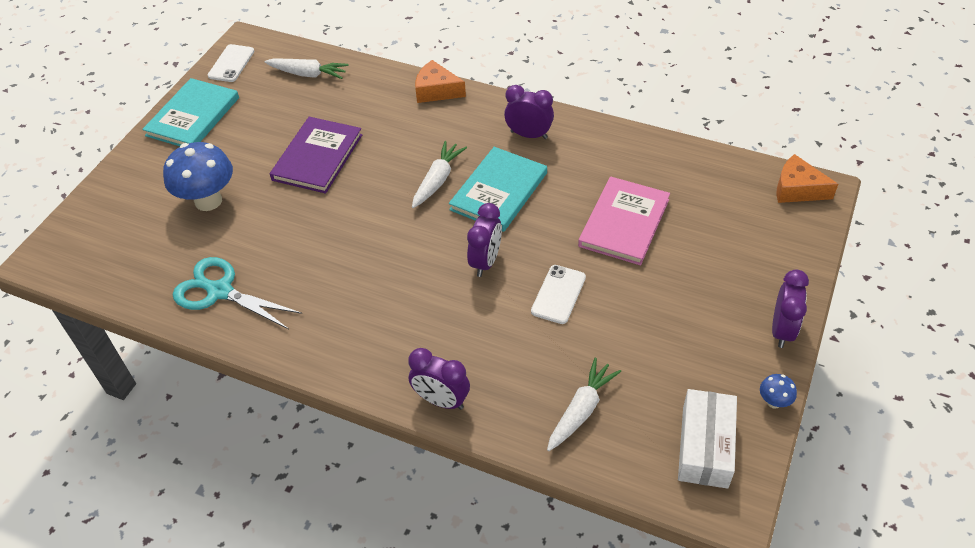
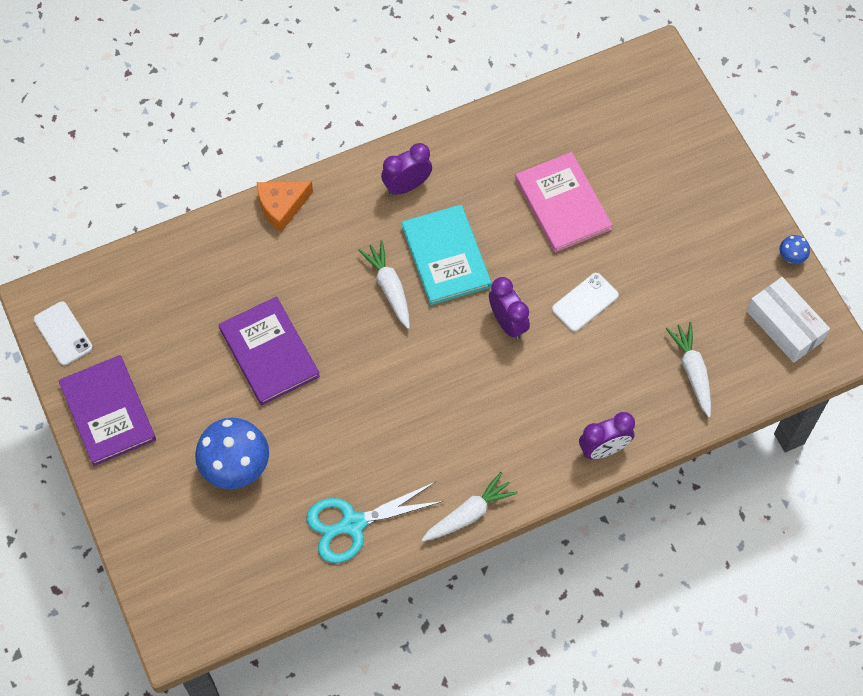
camera: 50 degrees left, 15 degrees up
turquoise book [142,78,239,146] -> purple book [58,355,156,466]
white carrot [264,59,349,79] -> white carrot moved to [422,472,518,541]
white phone [531,265,586,324] -> white phone turned 75 degrees clockwise [552,273,619,332]
purple clock [772,269,809,348] -> none
orange cheese [776,154,838,203] -> none

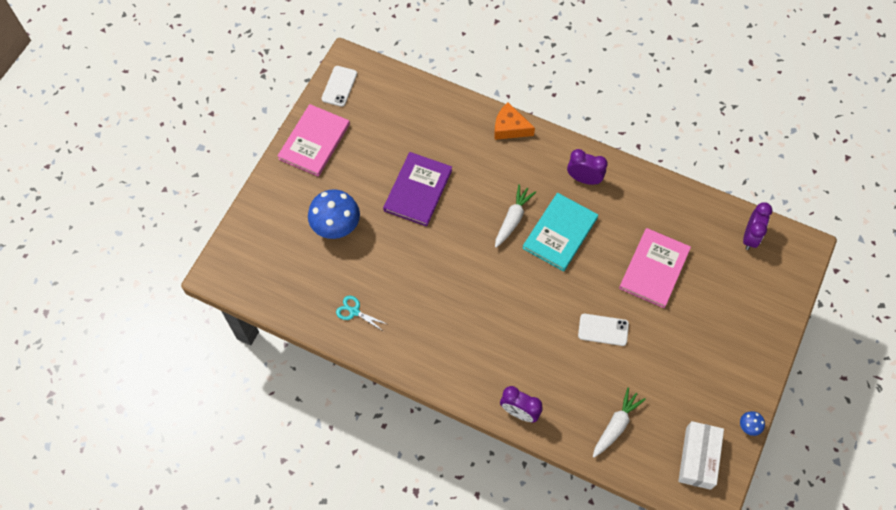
camera: 50 degrees right, 0 degrees up
purple book [58,355,156,466] -> pink book [278,104,350,177]
turquoise scissors [306,482,444,563] -> turquoise scissors [336,295,389,331], size x0.55
white carrot [422,472,518,541] -> none
purple clock [489,277,530,340] -> purple clock moved to [743,202,773,250]

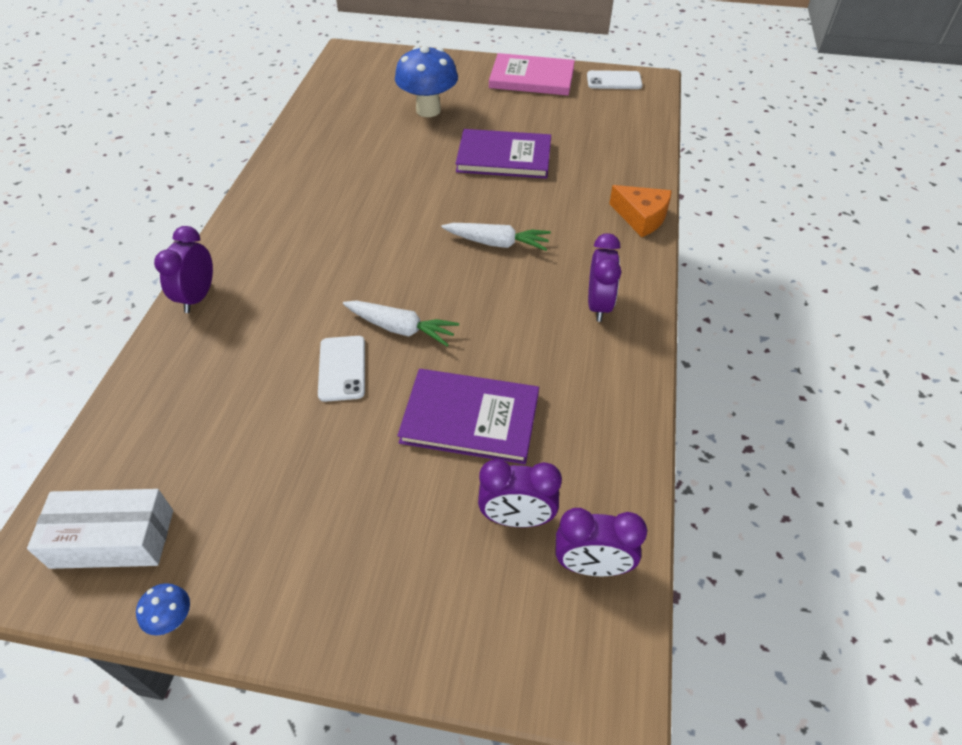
camera: 75 degrees right, 15 degrees down
turquoise scissors [336,295,389,331] -> none
orange cheese [494,102,535,140] -> orange cheese turned 120 degrees clockwise [609,185,672,237]
turquoise book [522,193,598,271] -> none
white carrot [593,387,646,458] -> white carrot moved to [343,300,459,347]
pink book [619,228,691,308] -> purple book [397,369,539,464]
none -> purple clock [478,459,562,527]

